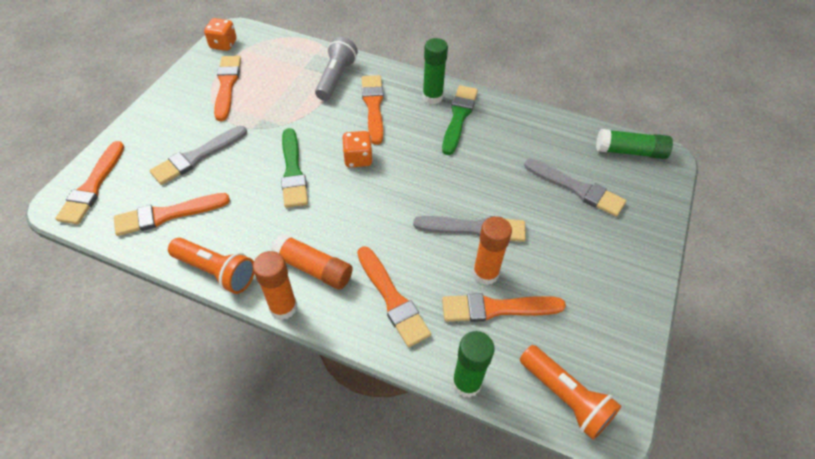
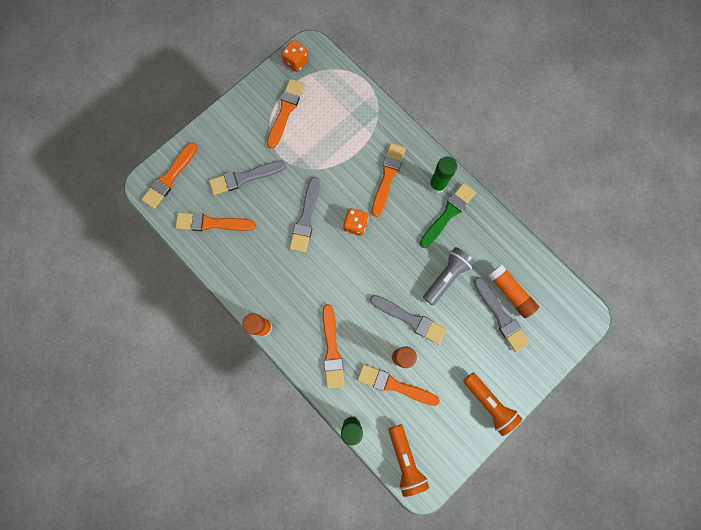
camera: 25 degrees right, 25 degrees up
orange flashlight [168,238,254,294] -> orange flashlight moved to [463,373,522,436]
orange glue stick [271,233,353,290] -> orange glue stick moved to [488,265,539,318]
green brush [281,128,308,208] -> grey brush [289,177,320,253]
grey flashlight [315,37,358,101] -> grey flashlight moved to [423,247,475,306]
green glue stick [596,129,673,159] -> none

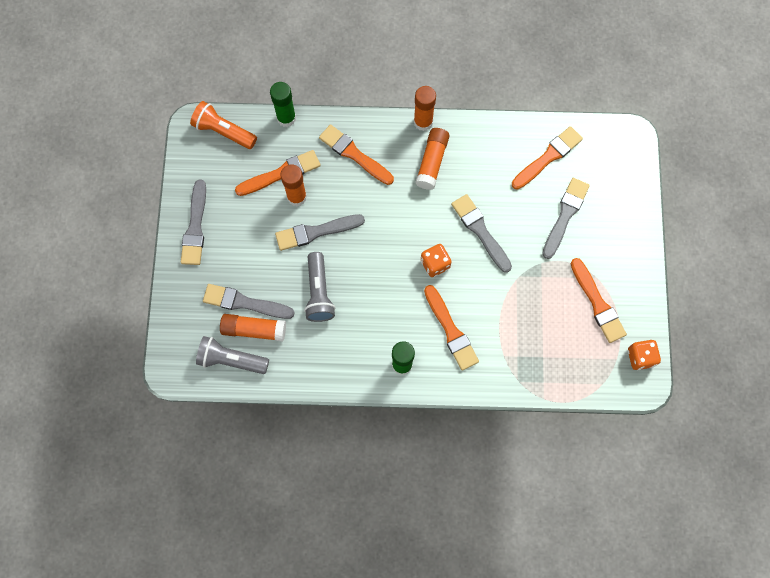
camera: 135 degrees right, 5 degrees down
orange brush [141,143,198,209] -> none
green brush [420,183,476,248] -> none
orange flashlight [463,373,522,436] -> grey brush [181,180,206,265]
none -> grey flashlight [196,336,269,374]
none -> orange glue stick [415,128,450,190]

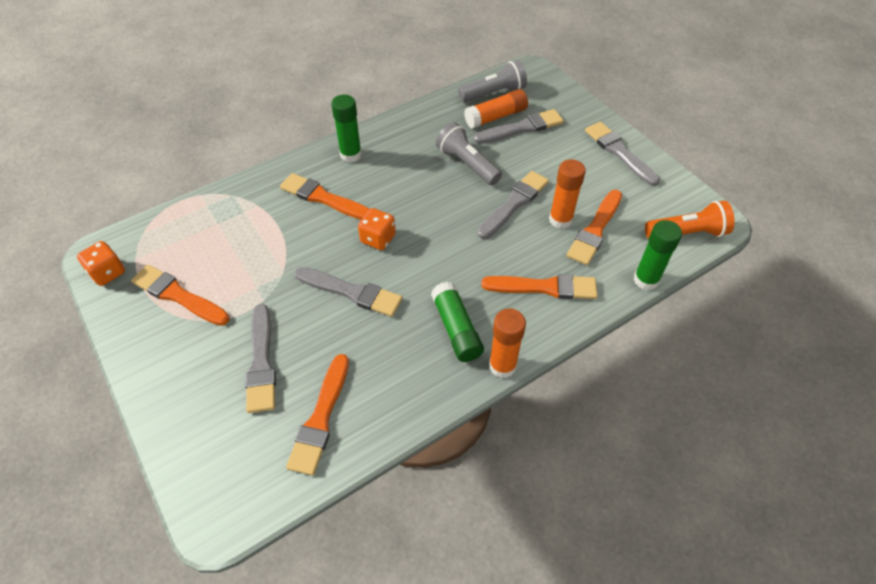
camera: 145 degrees right, 20 degrees down
orange glue stick [415,128,450,190] -> green glue stick [431,282,484,362]

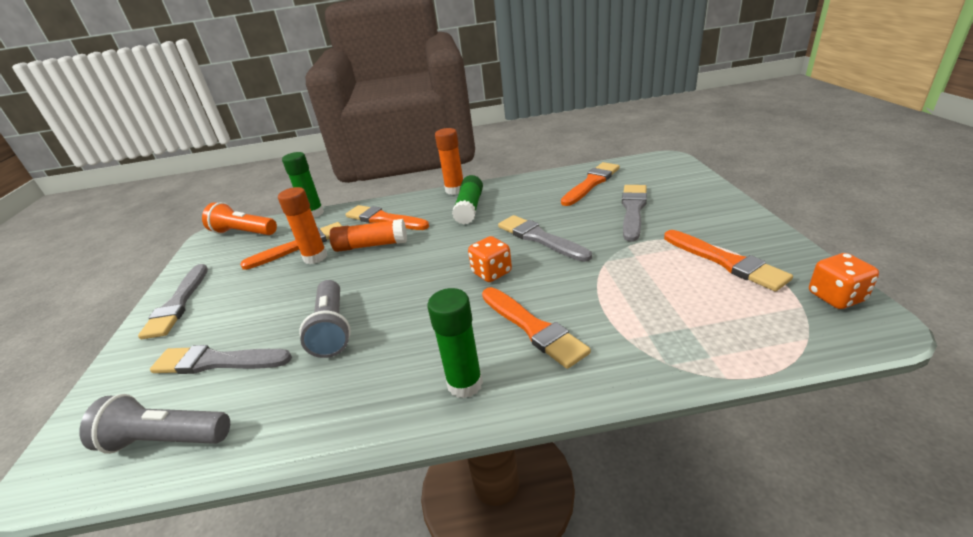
camera: 150 degrees left, 20 degrees down
orange glue stick [464,89,528,129] -> orange glue stick moved to [329,219,407,252]
grey brush [477,171,549,239] -> none

